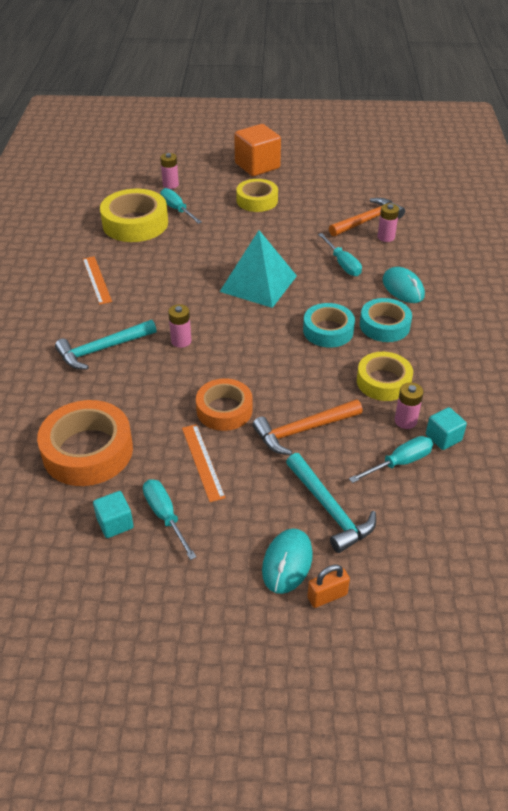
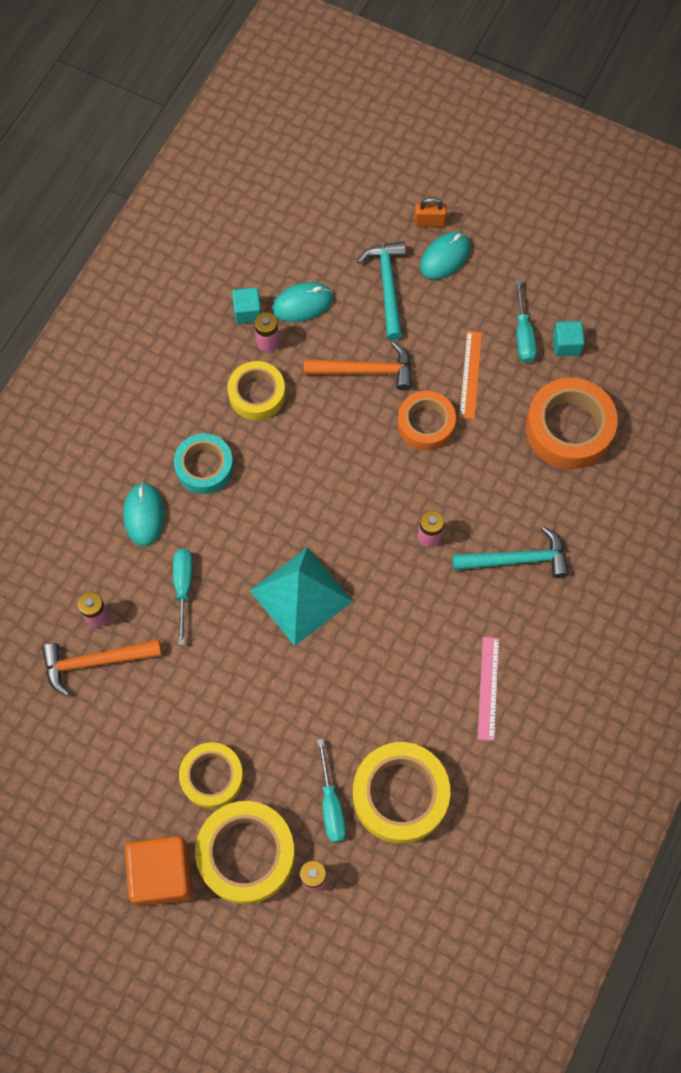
camera: 155 degrees left, 25 degrees up
orange ruler [83,256,112,305] -> pink ruler [478,637,499,741]
turquoise tape [303,303,355,348] -> none
turquoise screwdriver [349,436,433,483] -> turquoise mouse [272,282,333,322]
none -> yellow tape [195,801,295,904]

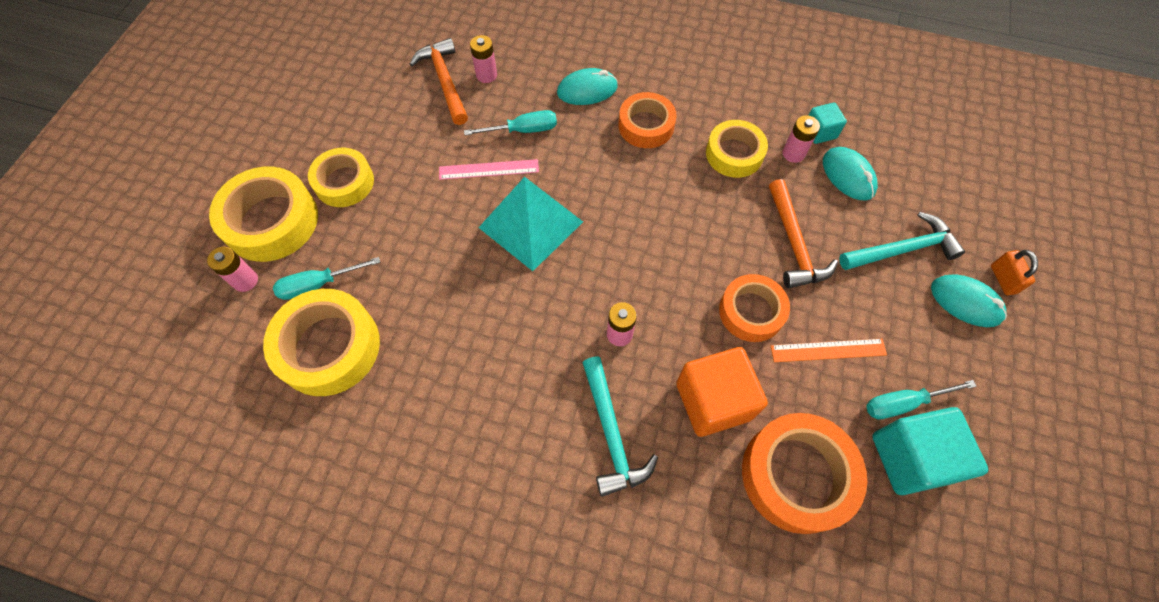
camera: 80 degrees right, 5 degrees down
orange cube [125,836,193,907] -> orange cube moved to [676,347,768,437]
turquoise tape [174,433,234,494] -> orange tape [618,92,677,148]
pink ruler [478,637,499,741] -> pink ruler moved to [439,159,539,180]
turquoise cube [553,321,585,356] -> turquoise cube [872,407,988,495], size x1.90

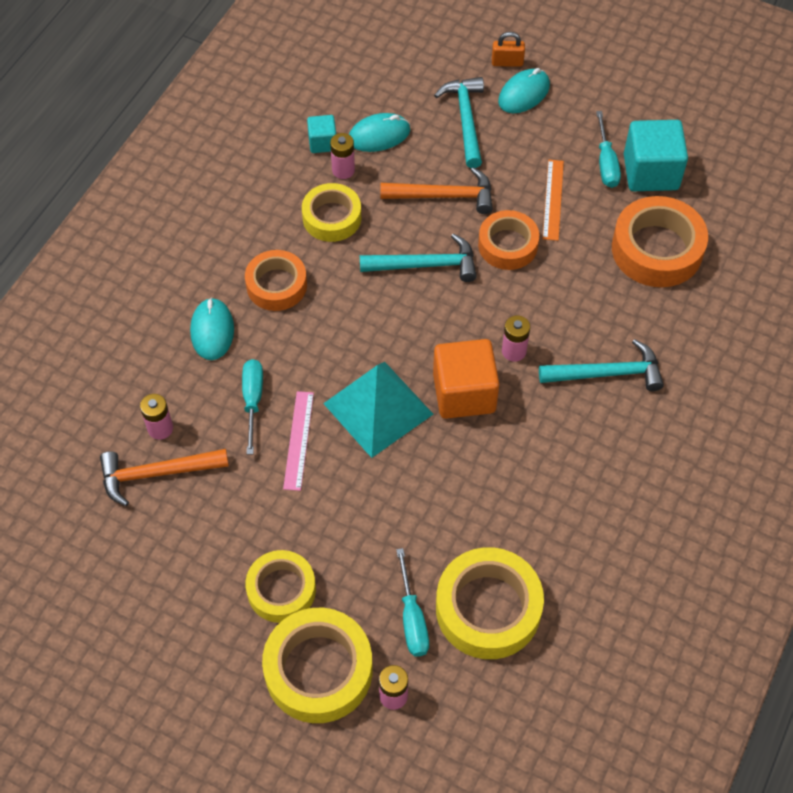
camera: 80 degrees left, 5 degrees down
orange cube [676,347,768,437] -> orange cube moved to [433,339,500,419]
none -> turquoise hammer [360,233,477,282]

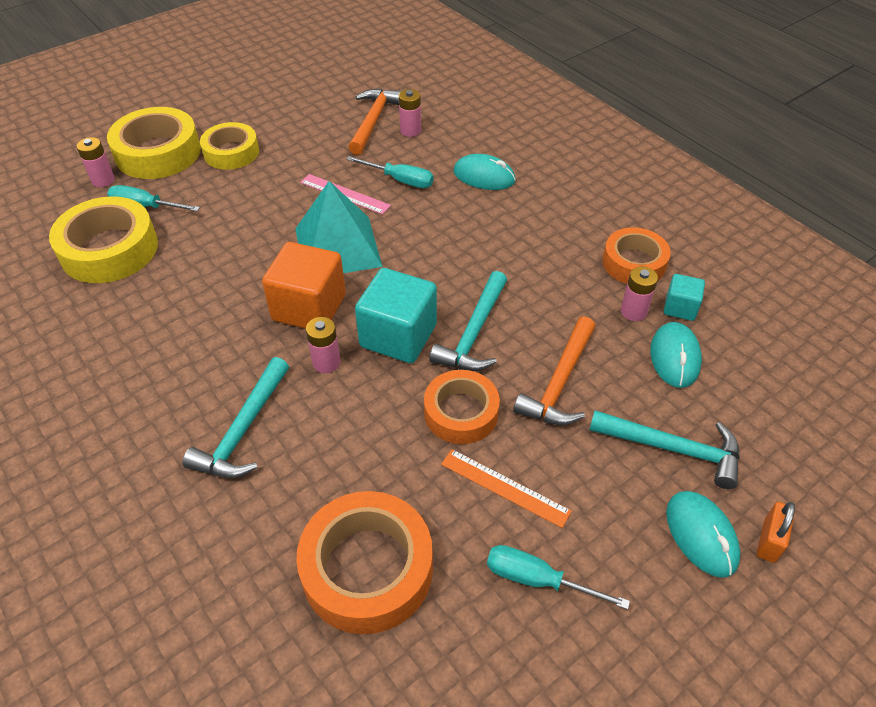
camera: 115 degrees right, 10 degrees down
orange tape [245,250,307,311] -> orange tape moved to [602,227,671,284]
yellow tape [302,183,361,242] -> none
turquoise cube [624,120,688,191] -> turquoise cube moved to [355,268,437,363]

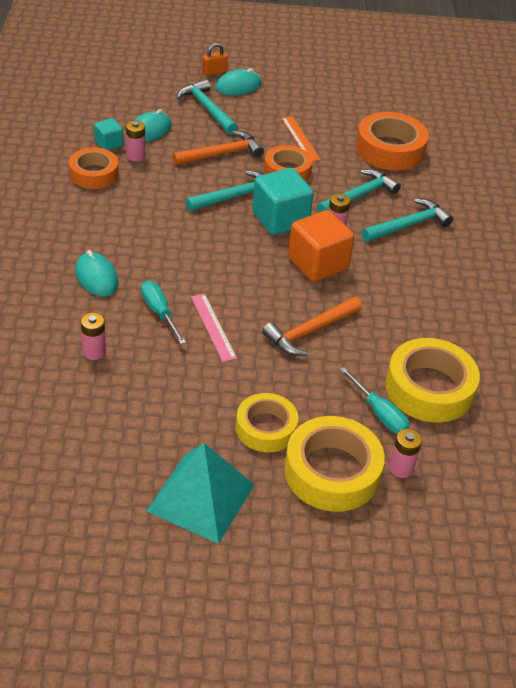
camera: 145 degrees left, 5 degrees down
turquoise pyramid [295,181,383,273] -> turquoise pyramid moved to [146,443,254,544]
orange hammer [348,89,401,155] -> orange hammer moved to [262,297,362,356]
turquoise screwdriver [487,545,630,610] -> none
turquoise mouse [666,491,741,578] -> turquoise mouse turned 45 degrees clockwise [215,68,261,95]
none -> turquoise hammer [317,169,401,212]

